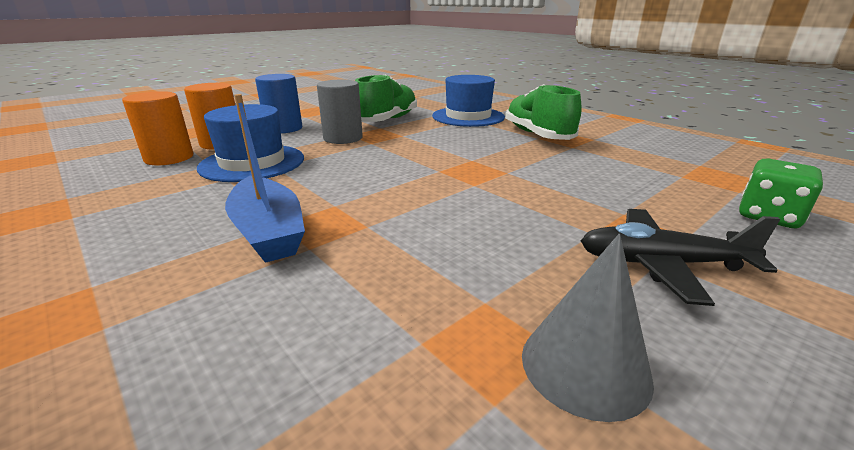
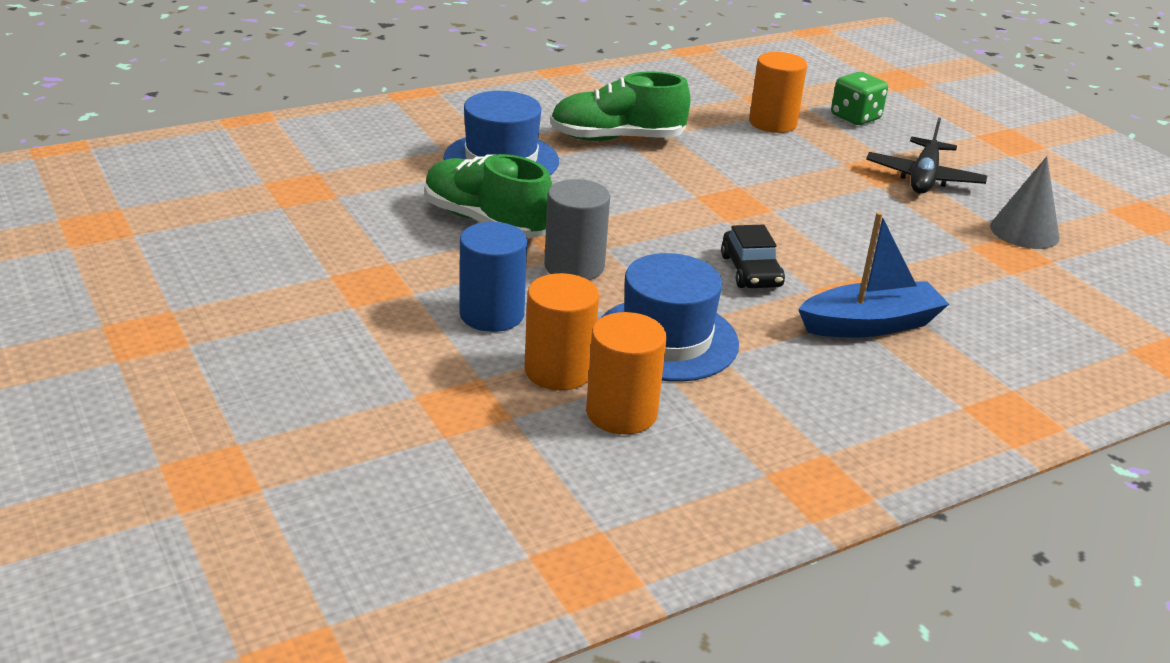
camera: 80 degrees left, 5 degrees up
none -> black car [721,224,785,288]
none -> orange cylinder [749,52,807,133]

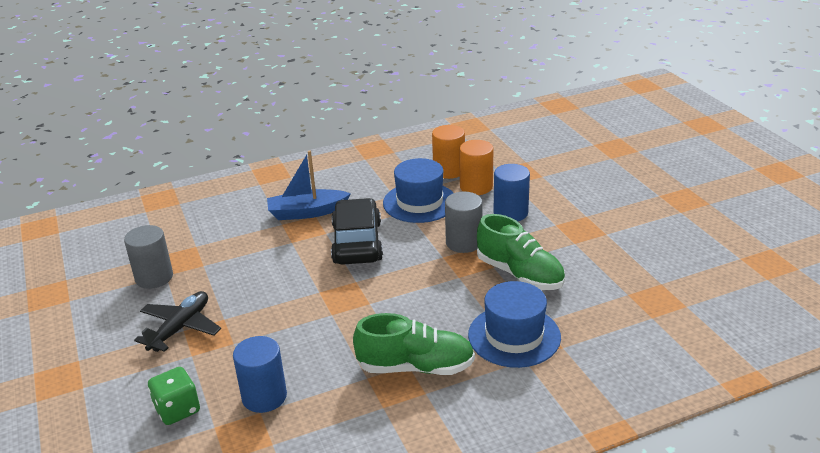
camera: 170 degrees left, 0 degrees up
black car [721,224,785,288] -> black car [331,198,383,265], size x1.75
orange cylinder [749,52,807,133] -> blue cylinder [233,336,287,413]
grey cone [990,156,1060,249] -> grey cylinder [124,225,173,289]

